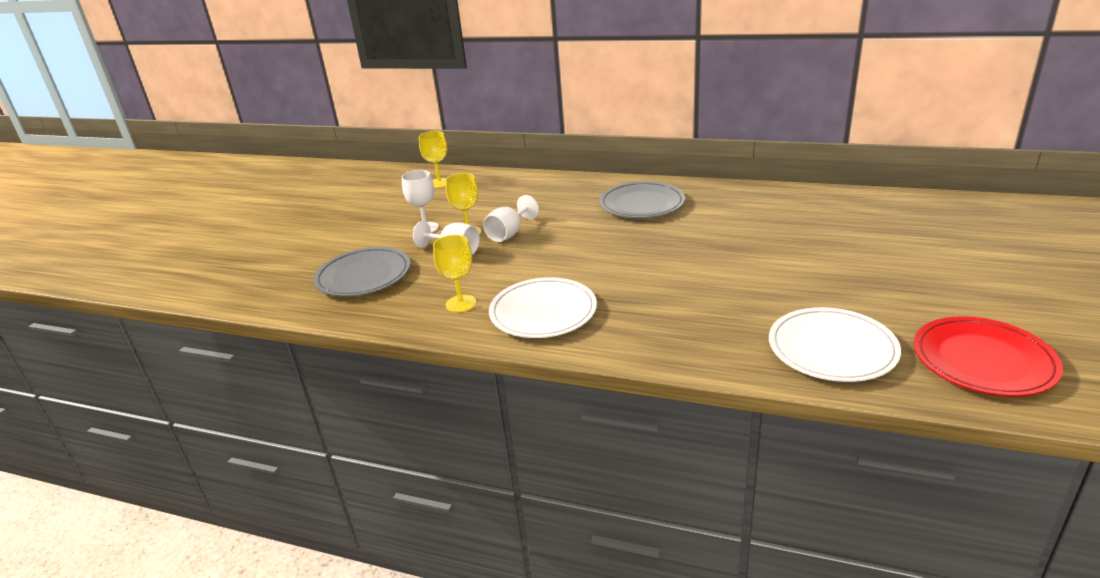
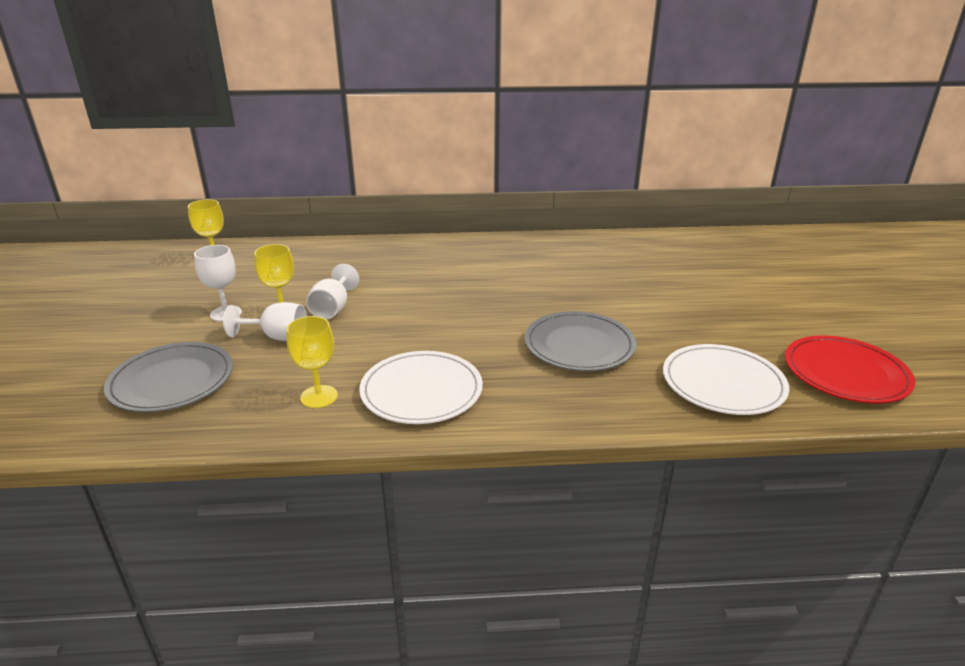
camera: 25 degrees left, 0 degrees up
grey plate [599,181,685,218] -> grey plate moved to [525,311,636,371]

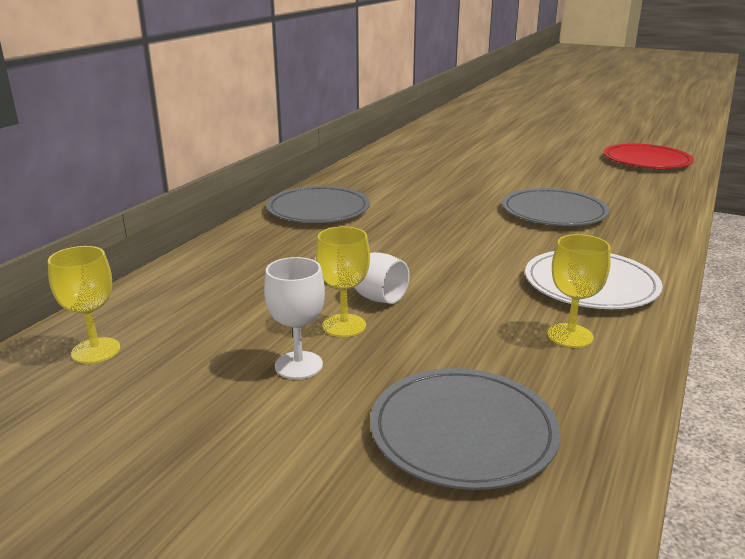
camera: 60 degrees left, 5 degrees down
white goblet [223,302,307,341] -> none
white plate [663,344,789,415] -> none
none -> grey plate [266,186,370,223]

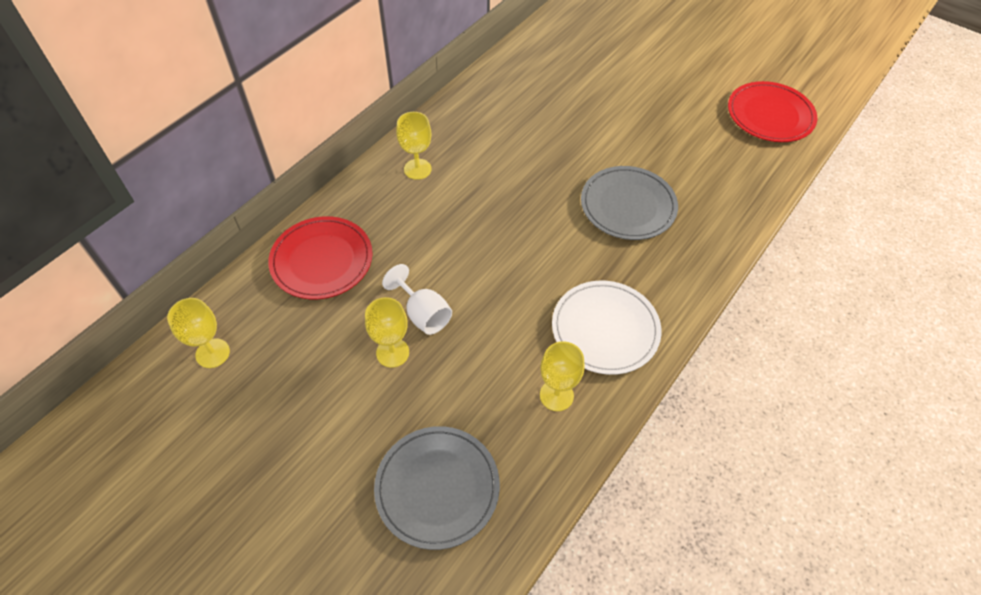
camera: 10 degrees right, 30 degrees up
white goblet [264,257,325,379] -> none
grey plate [266,186,370,223] -> yellow goblet [396,112,432,180]
none -> red plate [268,216,373,299]

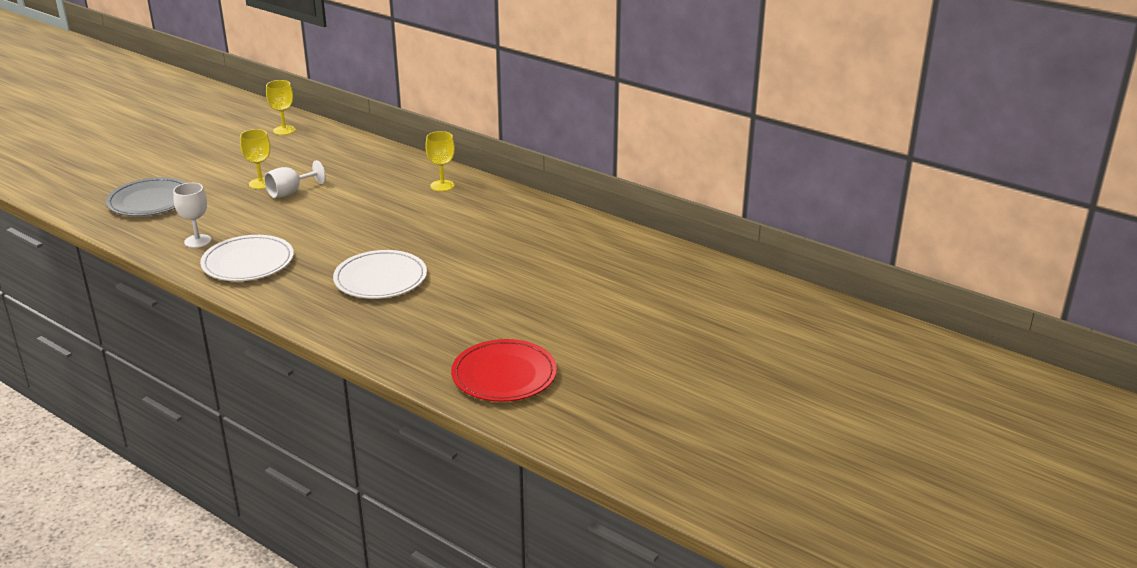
camera: 90 degrees right, 25 degrees down
red plate [268,216,373,299] -> none
yellow goblet [540,341,585,411] -> white goblet [173,183,211,248]
grey plate [581,166,678,240] -> white plate [333,250,427,299]

